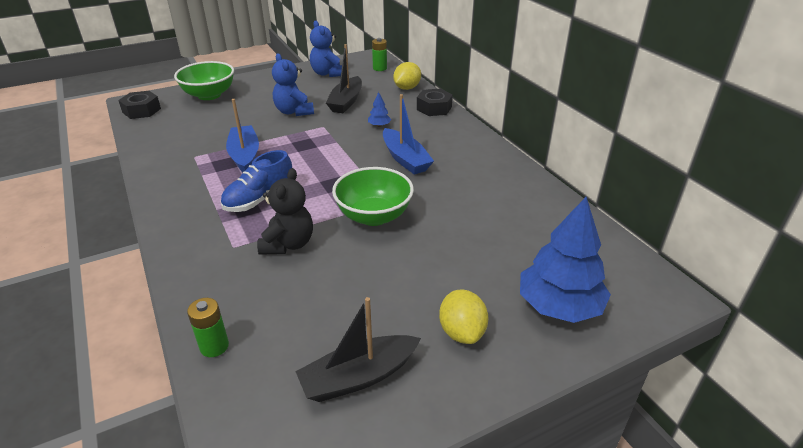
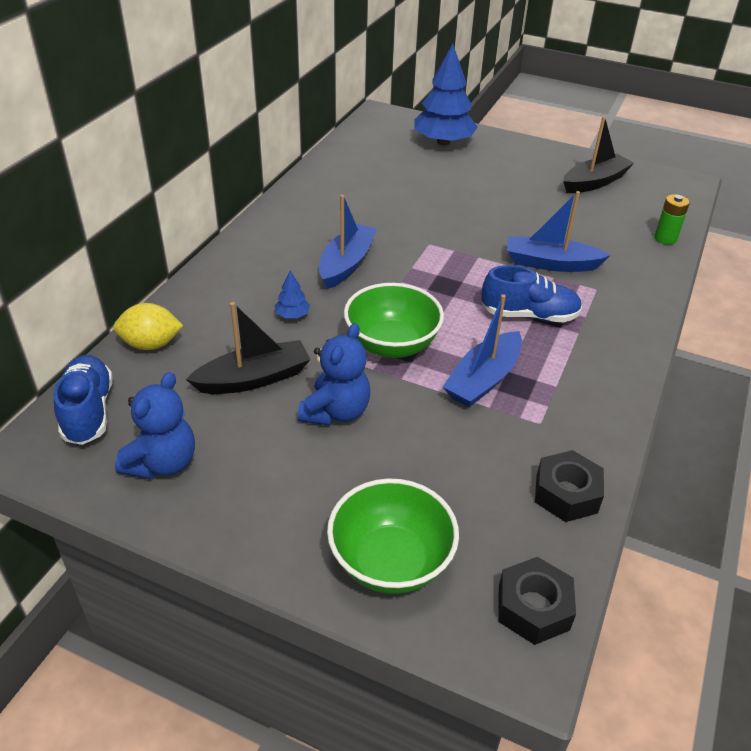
camera: 130 degrees left, 5 degrees up
black teddy bear [257,168,313,255] -> blue boat [507,191,610,272]
black boat [295,297,421,402] -> black boat turned 60 degrees counterclockwise [563,116,634,193]
green bowl [332,167,414,226] -> green bowl moved to [344,283,444,358]
green battery [372,38,387,71] -> blue shoe [54,355,113,445]
black nut [417,89,453,116] -> black nut moved to [535,450,604,522]
yellow lemon [439,290,488,344] -> none

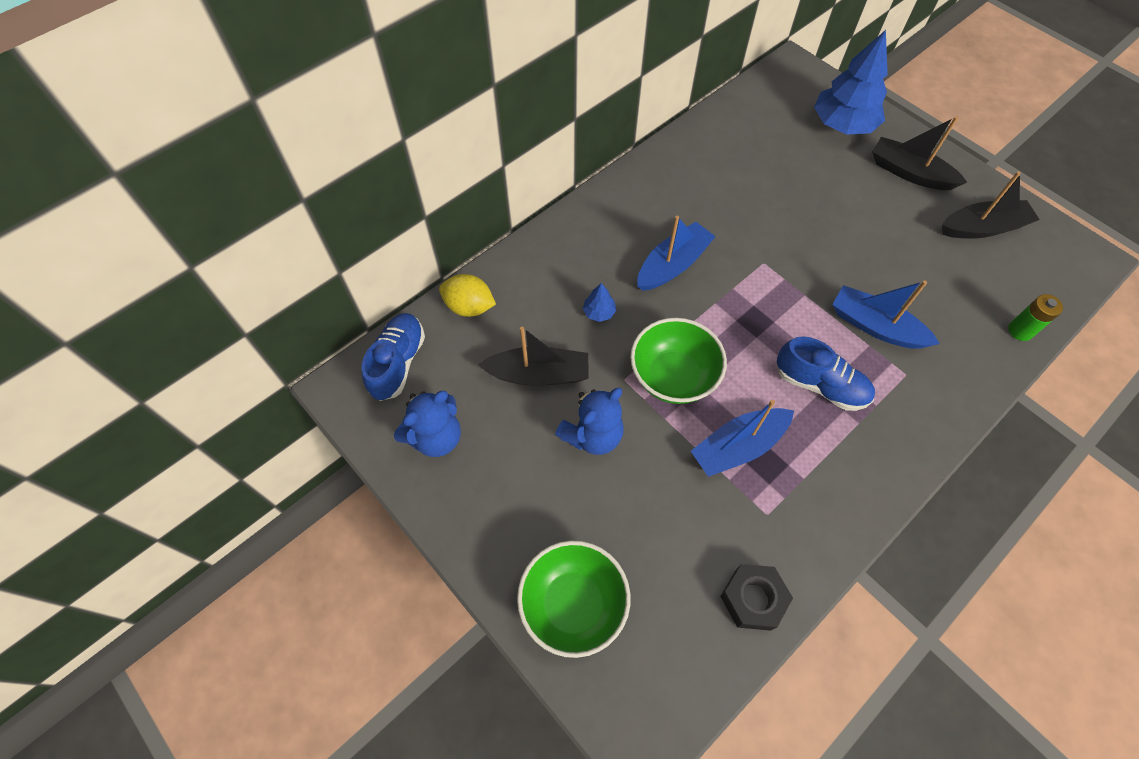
camera: 25 degrees right, 20 degrees up
black nut [498,557,576,645] -> none
none -> black boat [872,116,967,190]

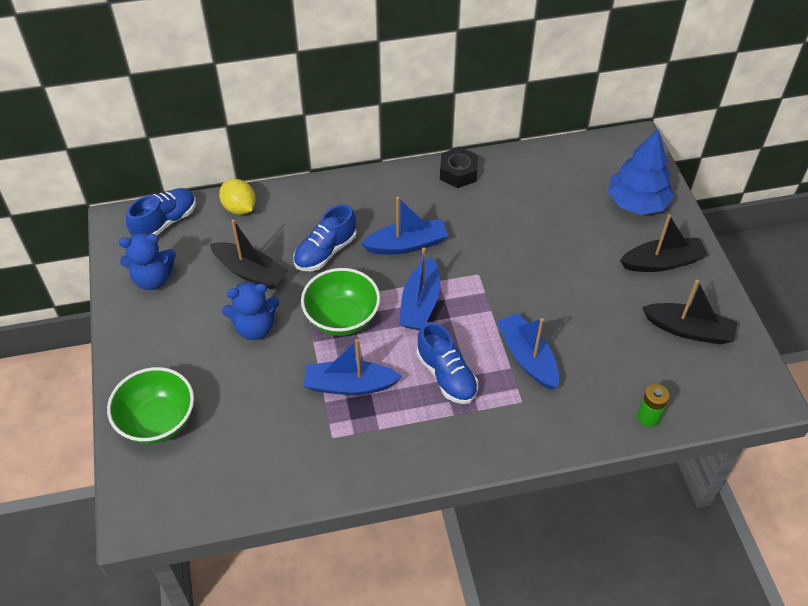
camera: 30 degrees right, 10 degrees down
blue tree [583,283,616,322] -> blue shoe [293,204,357,271]
black nut [720,564,793,631] -> black nut moved to [440,147,478,188]
black boat [872,116,967,190] -> black boat turned 105 degrees clockwise [620,215,708,272]
none -> blue boat [399,248,440,330]

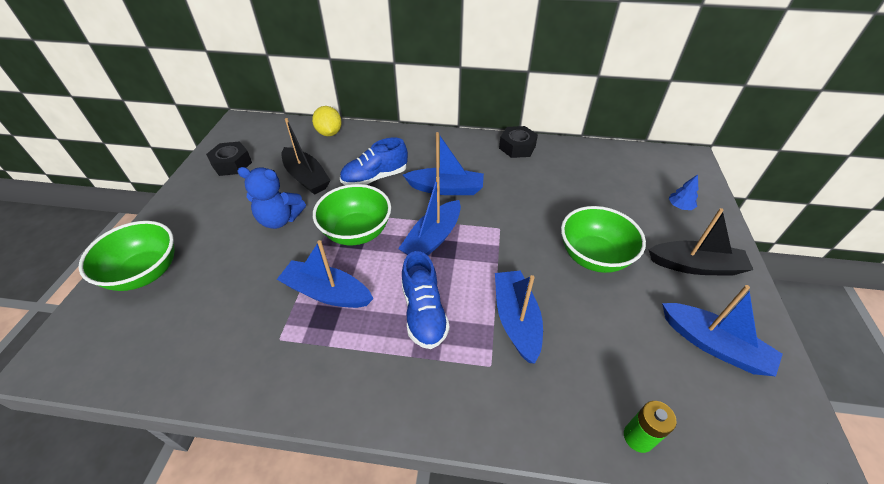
camera: 20 degrees right, 5 degrees down
blue teddy bear [119,232,176,290] -> black nut [206,141,252,176]
blue shoe [126,188,196,236] -> none
blue tree [608,129,674,215] -> blue tree [669,175,698,210], size x0.42
black boat [642,280,737,345] -> blue boat [662,285,783,376]
none -> green bowl [561,206,646,273]

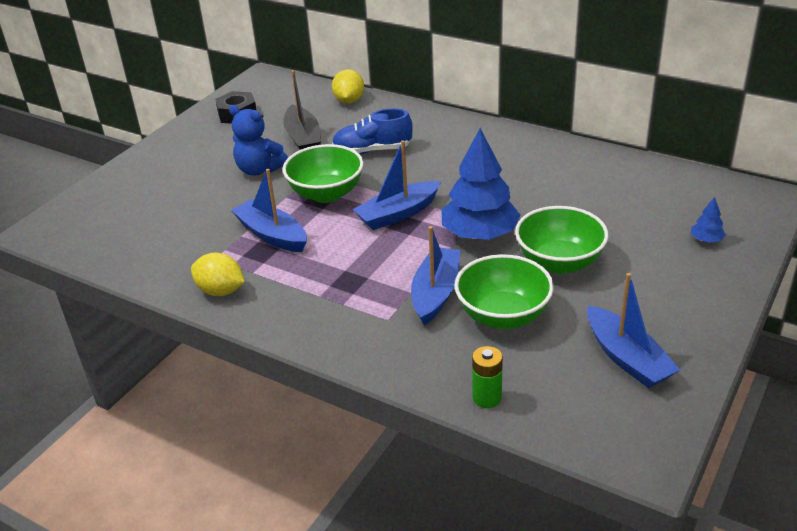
camera: 25 degrees right, 10 degrees down
green bowl [79,221,175,291] -> green bowl moved to [454,254,554,329]
blue shoe [402,251,450,349] -> none
blue boat [403,132,484,195] -> none
black nut [499,126,538,158] -> none
black boat [649,208,753,276] -> none
none -> yellow lemon [191,253,245,296]
none -> blue tree [442,128,520,240]

